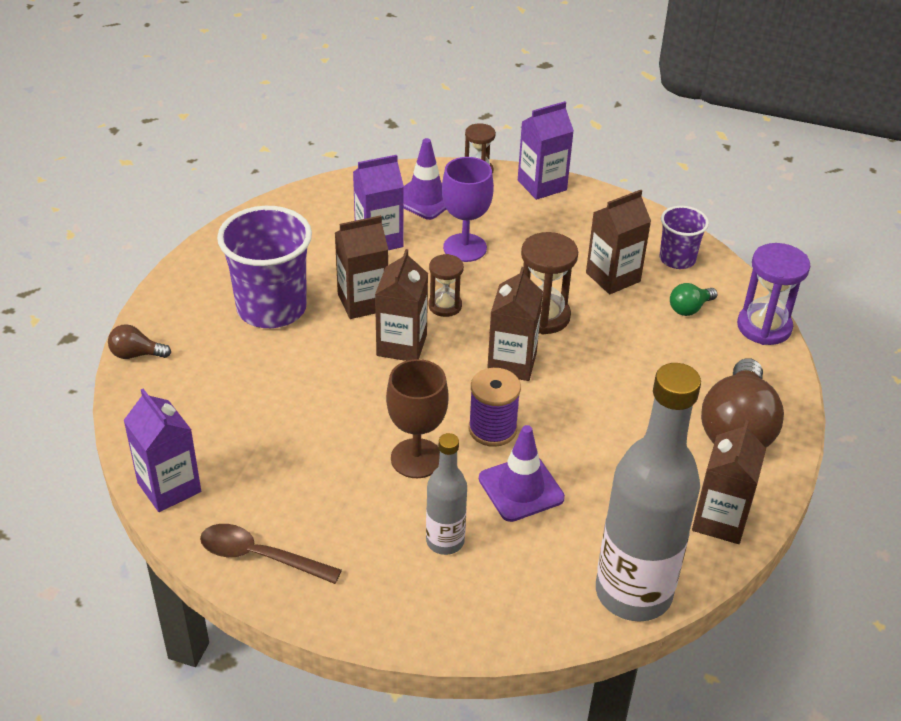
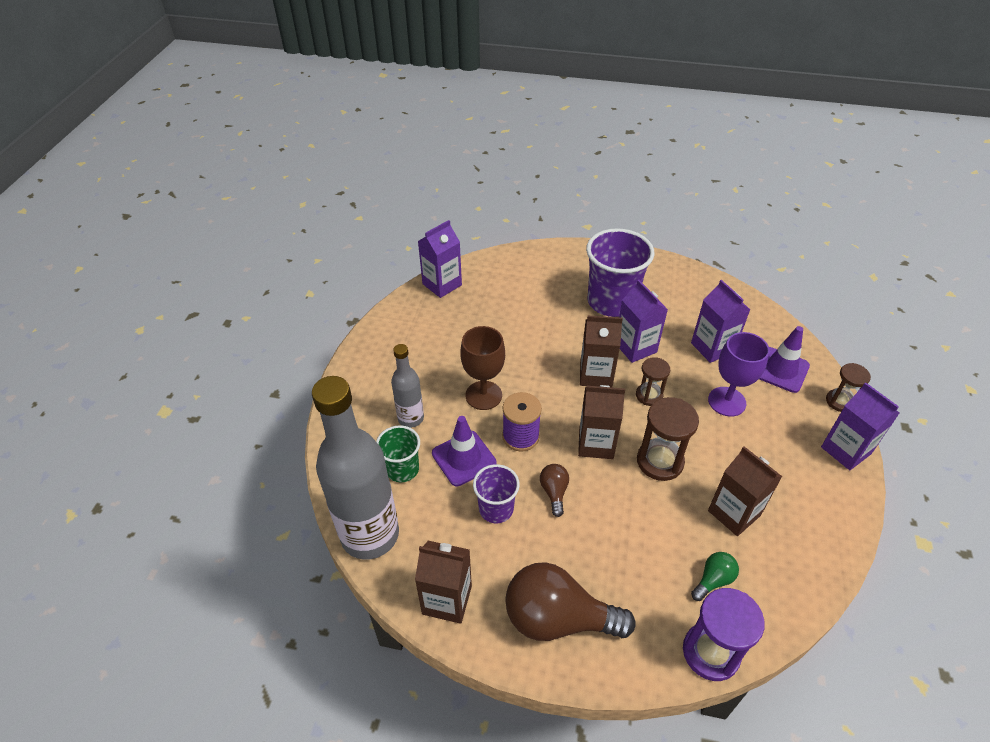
camera: 85 degrees right, 5 degrees up
brown light bulb [108,324,171,359] -> brown light bulb moved to [540,464,569,517]
brown spoon [200,524,342,584] -> none
brown carton [335,215,388,319] -> purple carton [619,280,668,363]
purple cup [660,206,709,269] -> purple cup moved to [473,464,520,523]
green light bulb [670,283,717,316] -> green light bulb turned 90 degrees clockwise [691,552,739,601]
none -> green cup [376,425,420,482]

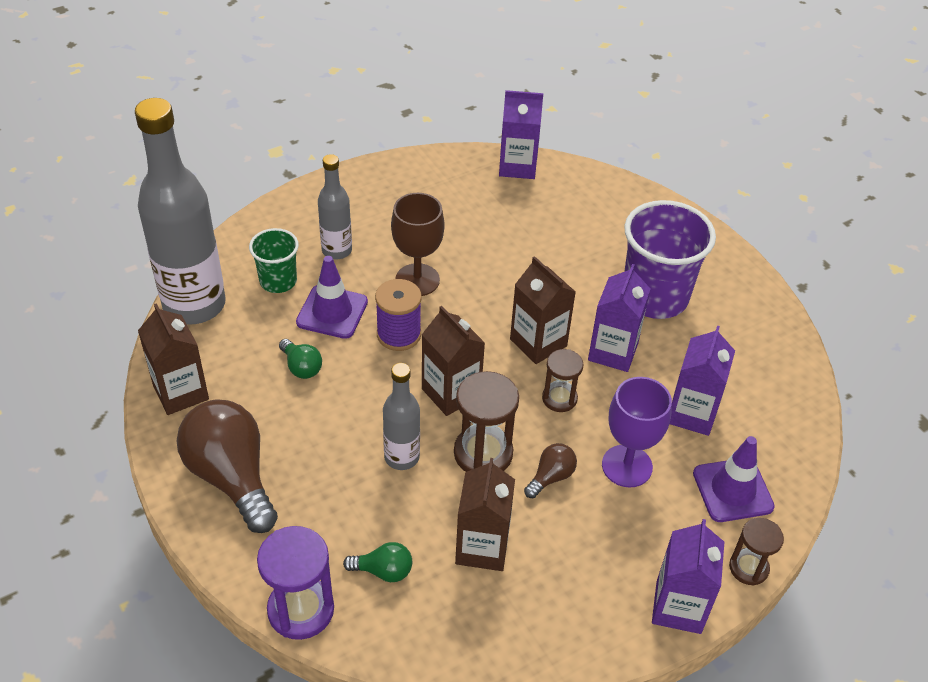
camera: 45 degrees right, 0 degrees up
purple cup [473,464,520,523] -> green light bulb [279,339,322,379]
brown light bulb [540,464,569,517] -> brown light bulb moved to [524,443,577,498]
none -> grey bottle [383,363,420,470]

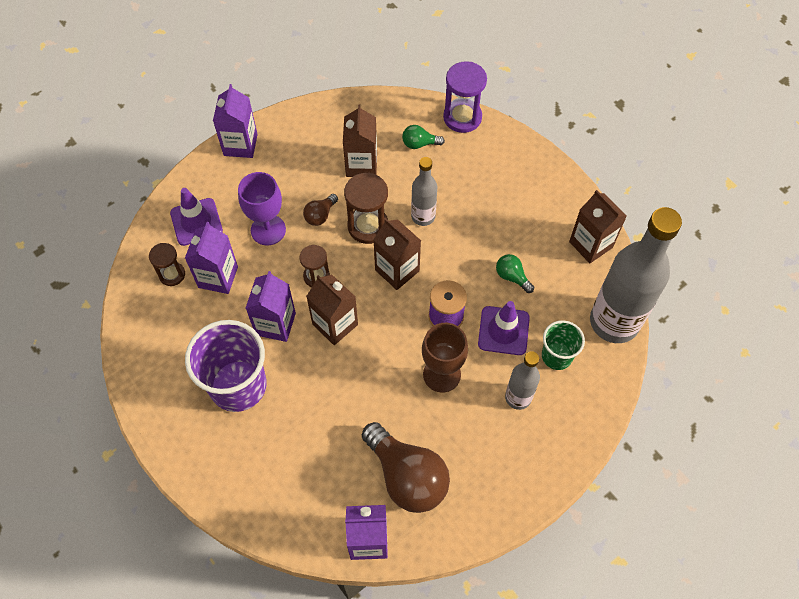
camera: 175 degrees right, 15 degrees up
brown light bulb [177,400,278,533] -> brown light bulb moved to [362,422,450,513]
brown hourglass [729,518,784,586] -> brown hourglass moved to [149,243,185,286]

